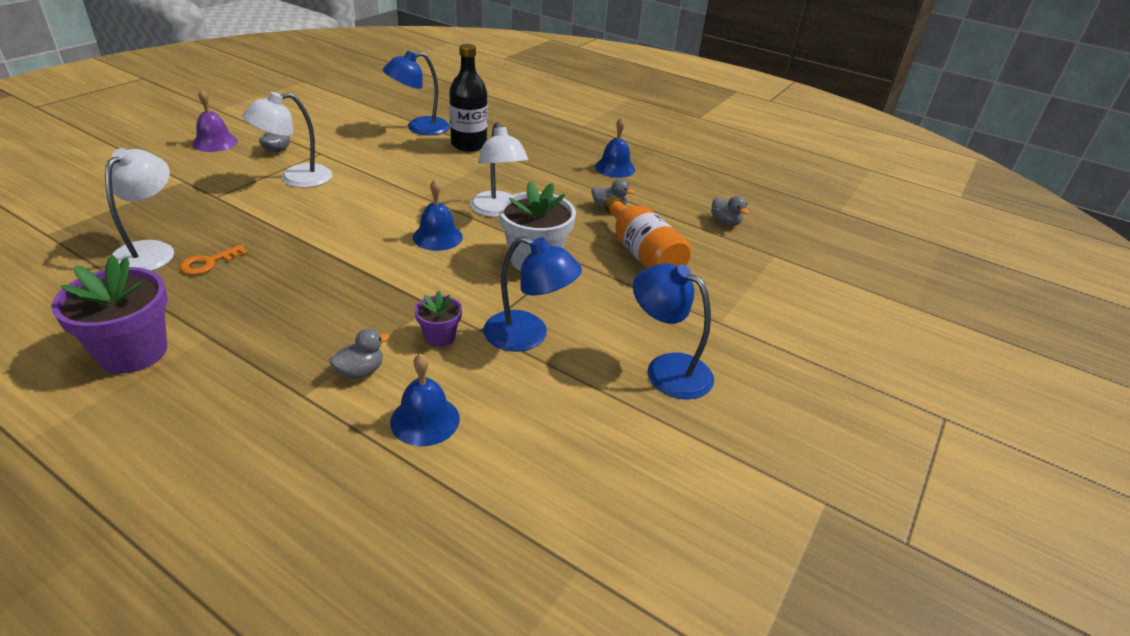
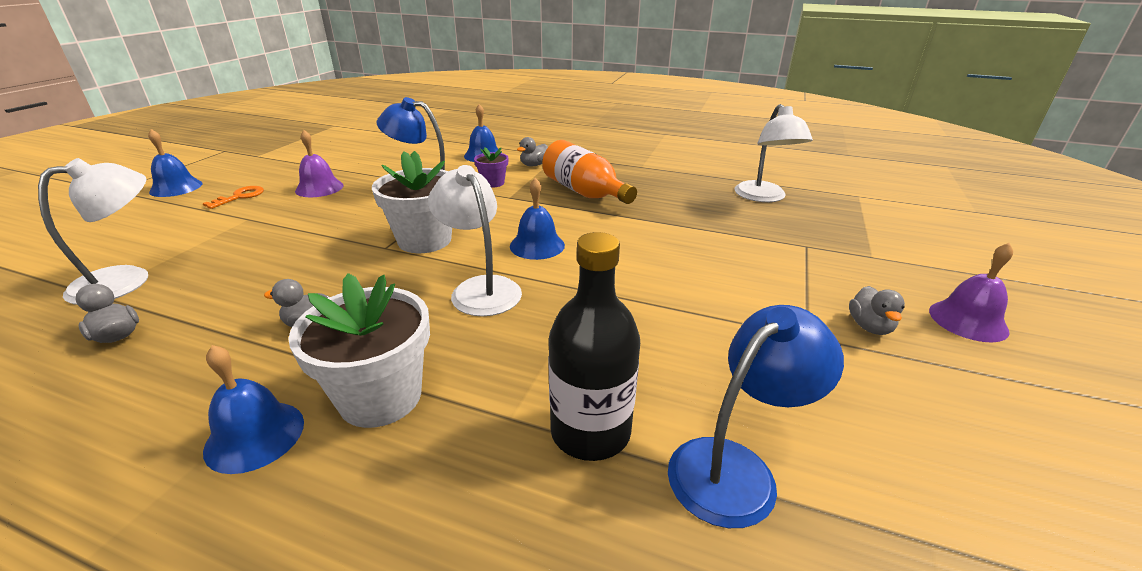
camera: 170 degrees right, 5 degrees down
purple flower pot [51,255,168,374] -> none
orange key [180,245,248,275] -> orange key moved to [202,186,264,209]
white lamp [242,92,332,188] -> white lamp moved to [38,158,148,305]
orange bottle [604,196,691,268] -> orange bottle moved to [542,140,637,204]
blue lamp [633,263,714,400] -> purple bell [295,130,344,197]
none -> blue bell [148,129,202,197]
none -> white flower pot [288,273,430,428]

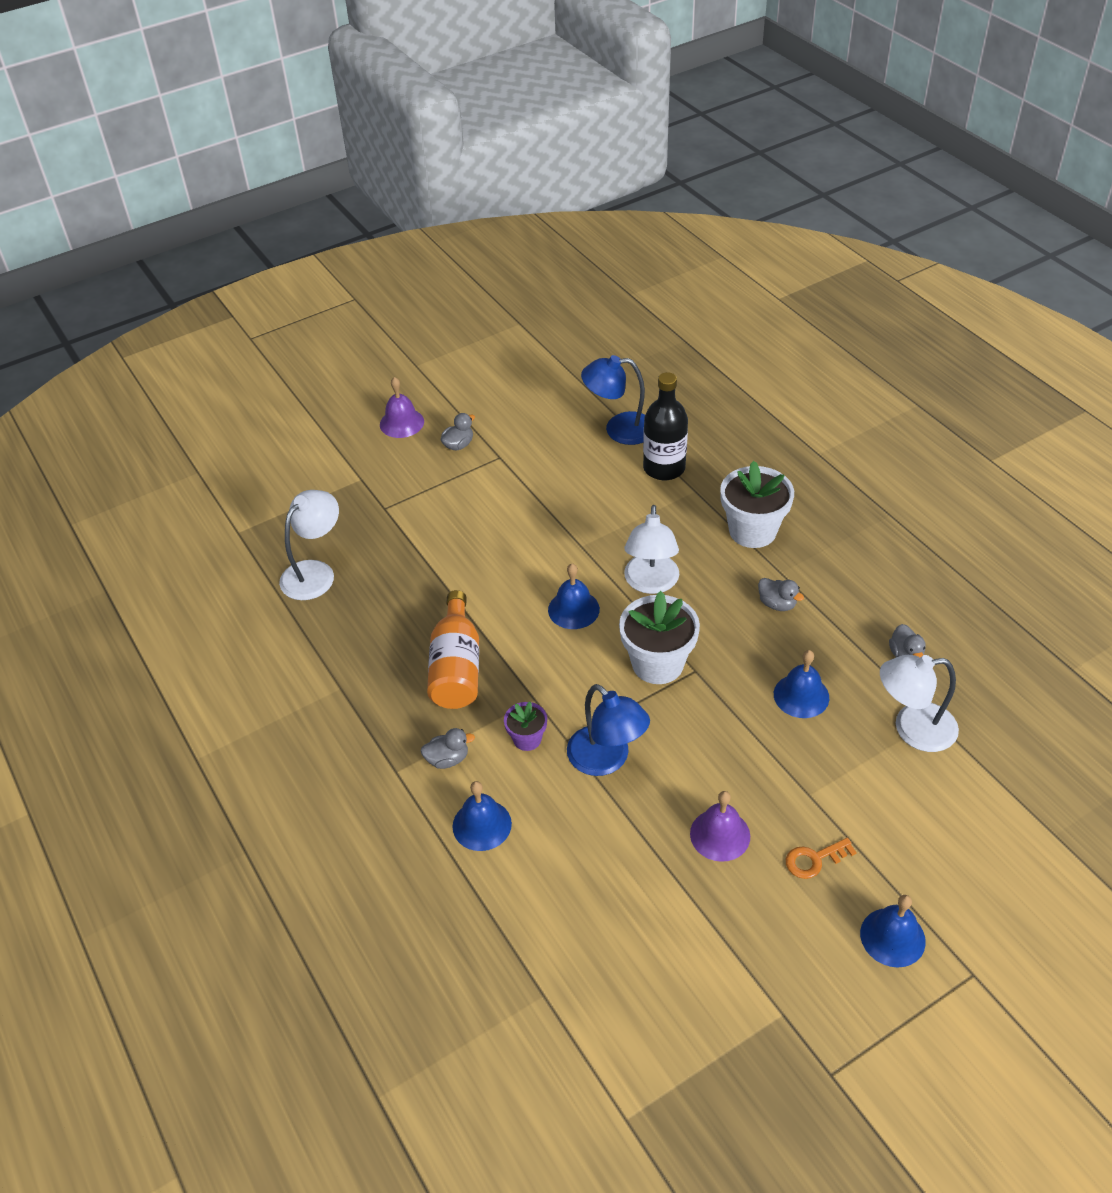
camera: 140 degrees left, 15 degrees up
blue bell [203,345,304,474] -> blue bell moved to [774,650,829,718]

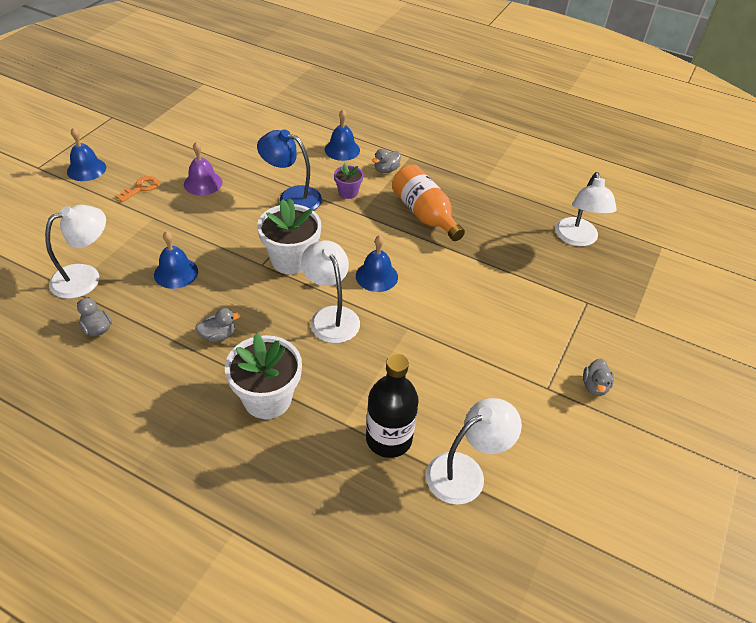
camera: 145 degrees right, 0 degrees up
purple bell [380,377,424,438] -> none
blue lamp [581,355,645,445] -> white lamp [426,398,522,505]
grey duck [758,578,804,611] -> grey duck turned 150 degrees clockwise [195,308,241,342]

